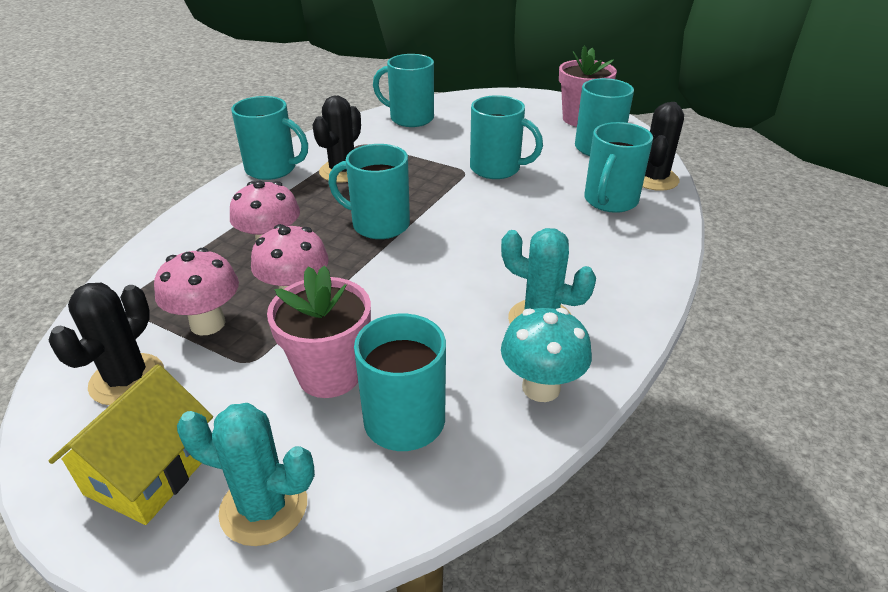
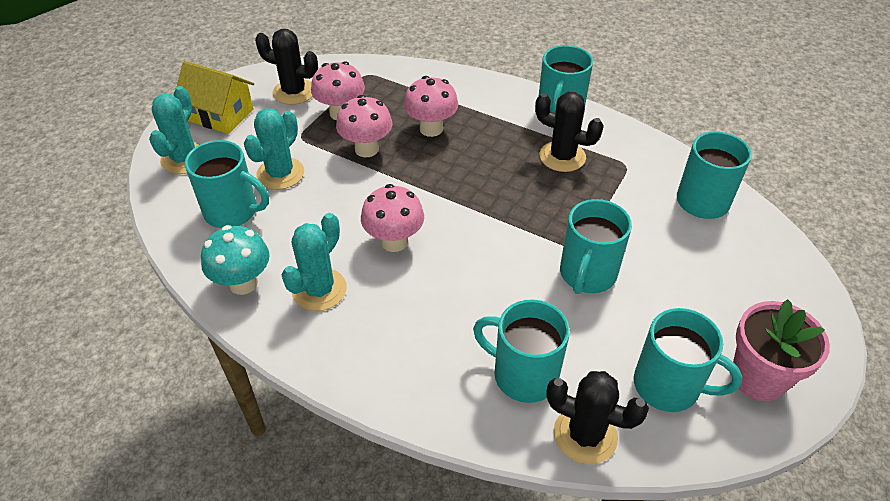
camera: 90 degrees right, 10 degrees up
pink flower pot [267,265,371,398] -> turquoise cactus [244,108,304,190]
turquoise mug [328,144,410,239] -> none
none -> pink mushroom [361,184,424,252]

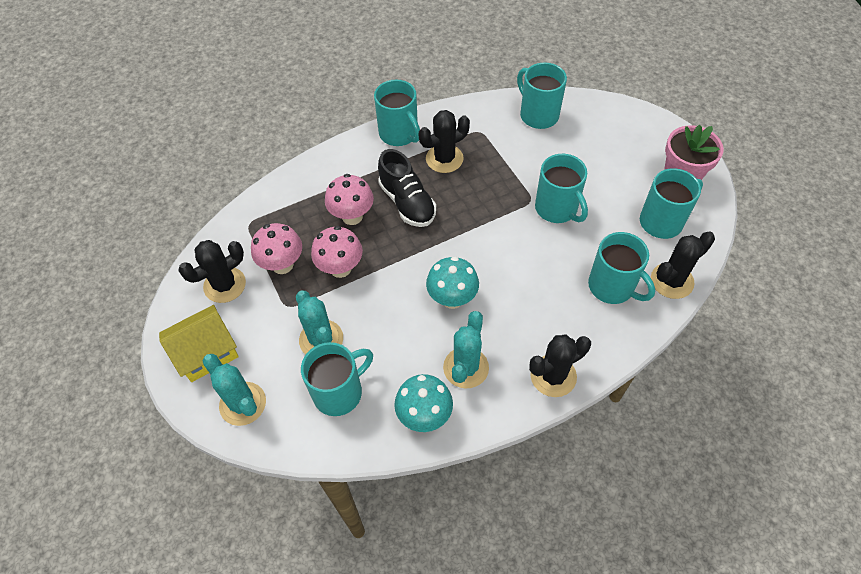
camera: 55 degrees left, 10 degrees up
turquoise cactus [281,213,347,311] -> turquoise cactus turned 45 degrees clockwise [443,311,489,389]
pink mushroom [361,184,424,252] -> turquoise mushroom [426,256,479,309]
turquoise mug [473,299,570,403] -> turquoise mug turned 105 degrees counterclockwise [588,232,655,304]
none -> black shoe [378,149,436,227]
none -> black cactus [529,334,591,397]

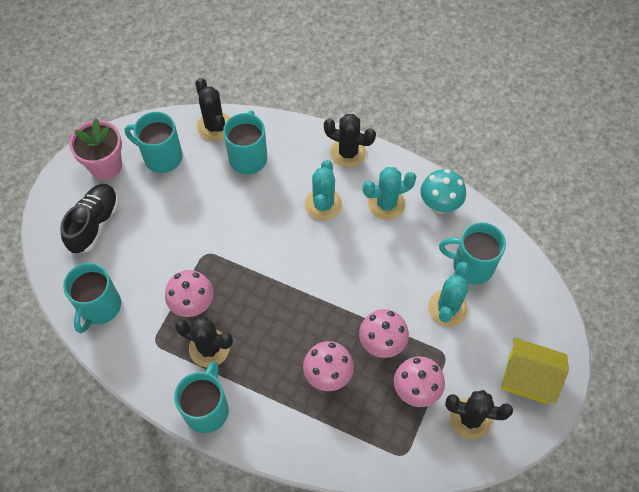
camera: 130 degrees left, 5 degrees up
turquoise cactus [203,354,266,426] -> turquoise cactus moved to [305,160,342,221]
black shoe [378,149,436,227] -> black shoe moved to [60,184,119,253]
turquoise mushroom [426,256,479,309] -> none
turquoise mug [535,154,588,223] -> none
black cactus [651,231,715,299] -> black cactus turned 45 degrees clockwise [195,78,230,141]
none -> pink mushroom [165,270,214,317]

